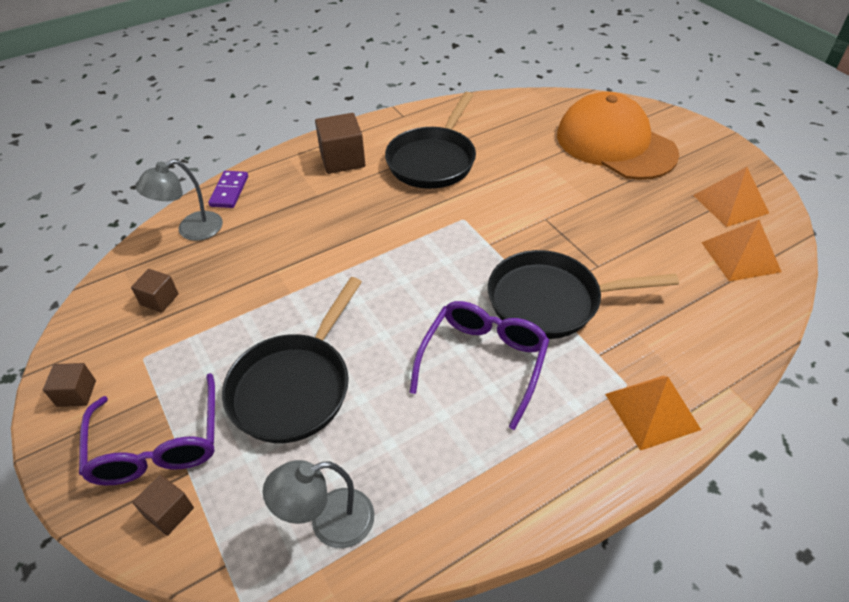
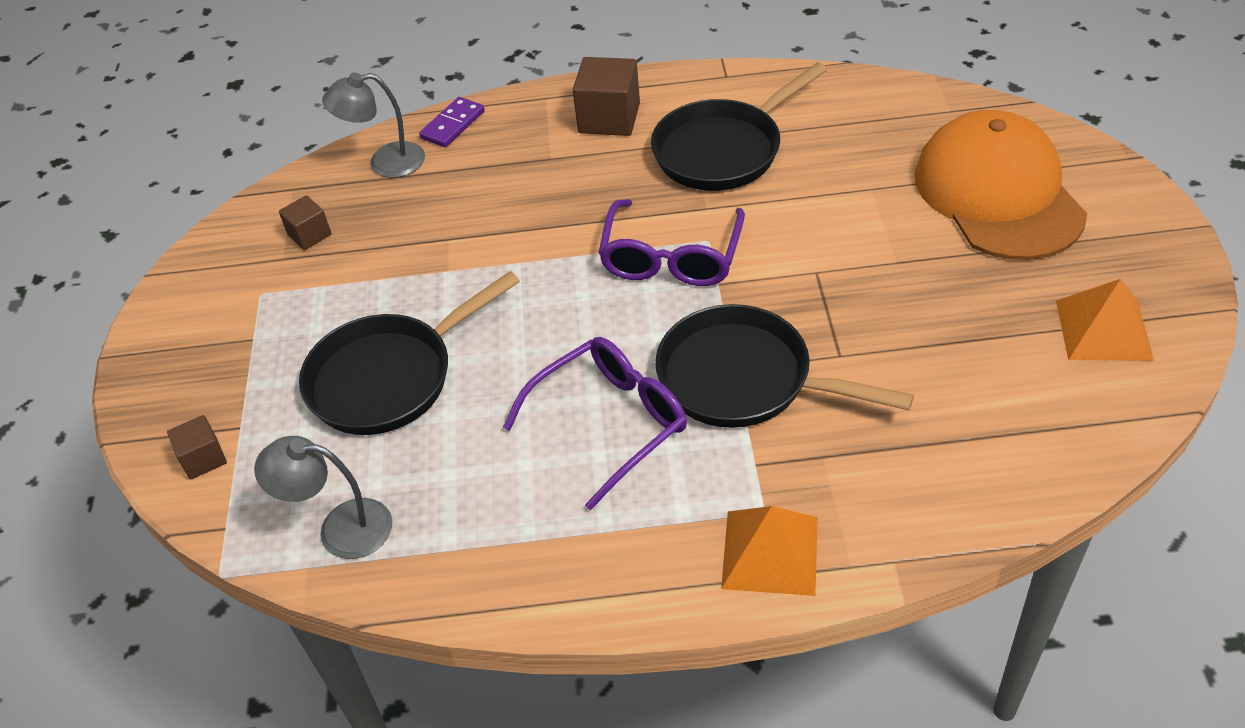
camera: 30 degrees right, 0 degrees up
brown cube [43,363,96,407] -> none
purple glasses [79,373,215,485] -> purple glasses moved to [598,199,745,286]
orange pyramid [701,220,782,282] -> none

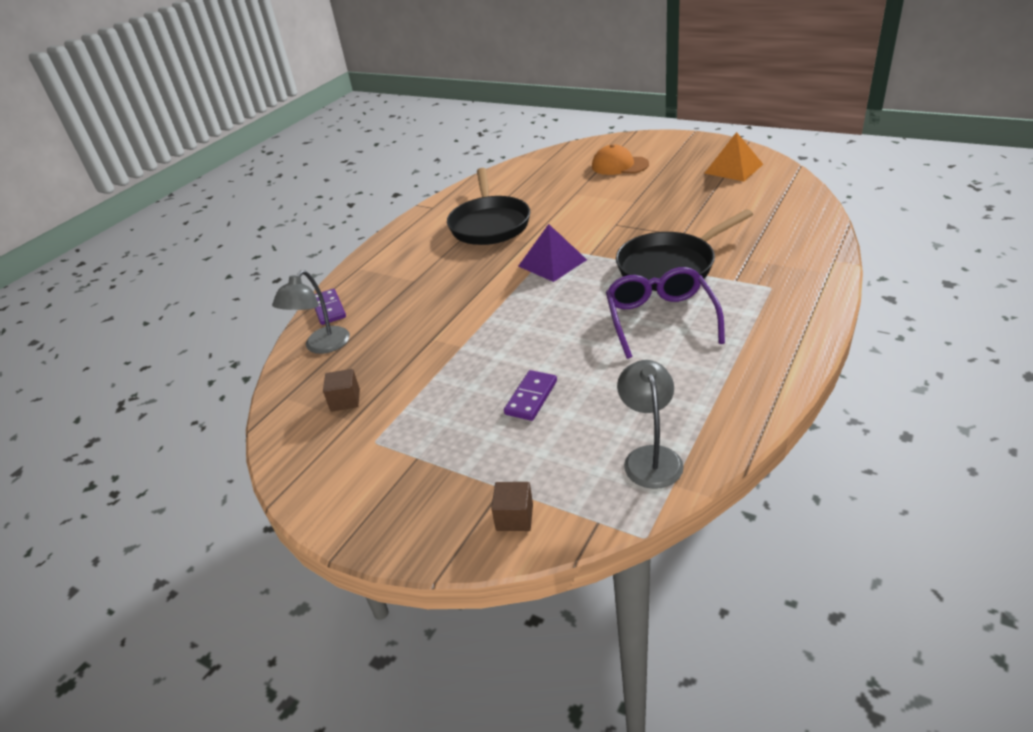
camera: 55 degrees left, 10 degrees down
grey lamp [254,436,392,559] -> grey lamp turned 135 degrees clockwise [617,360,684,489]
black pan [299,271,520,435] -> purple domino [504,370,557,421]
brown cube [573,57,640,136] -> none
purple glasses [598,199,745,286] -> purple pyramid [518,224,587,282]
orange pyramid [721,506,818,596] -> none
orange cap [915,110,1087,260] -> orange cap [592,145,649,175], size x0.53

